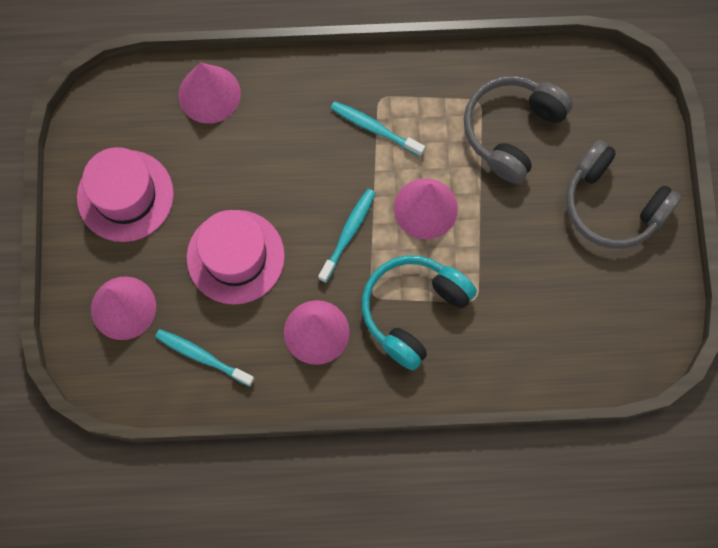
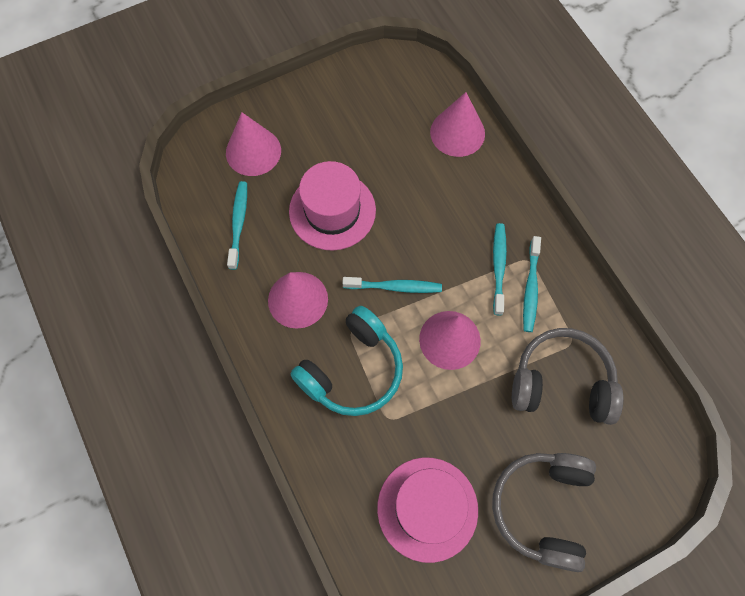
camera: 65 degrees right, 5 degrees down
pink hat [77,147,174,242] -> pink hat moved to [377,457,478,563]
turquoise headphones [362,255,477,370] -> turquoise headphones turned 120 degrees clockwise [290,306,403,416]
none -> turquoise toothbrush [523,236,541,332]

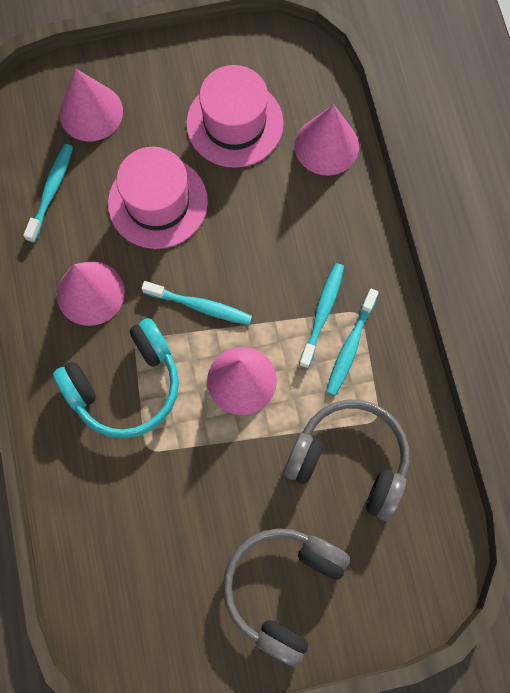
camera: 15 degrees right, 5 degrees up
pink hat [377,457,478,563] -> pink hat moved to [186,65,284,168]

